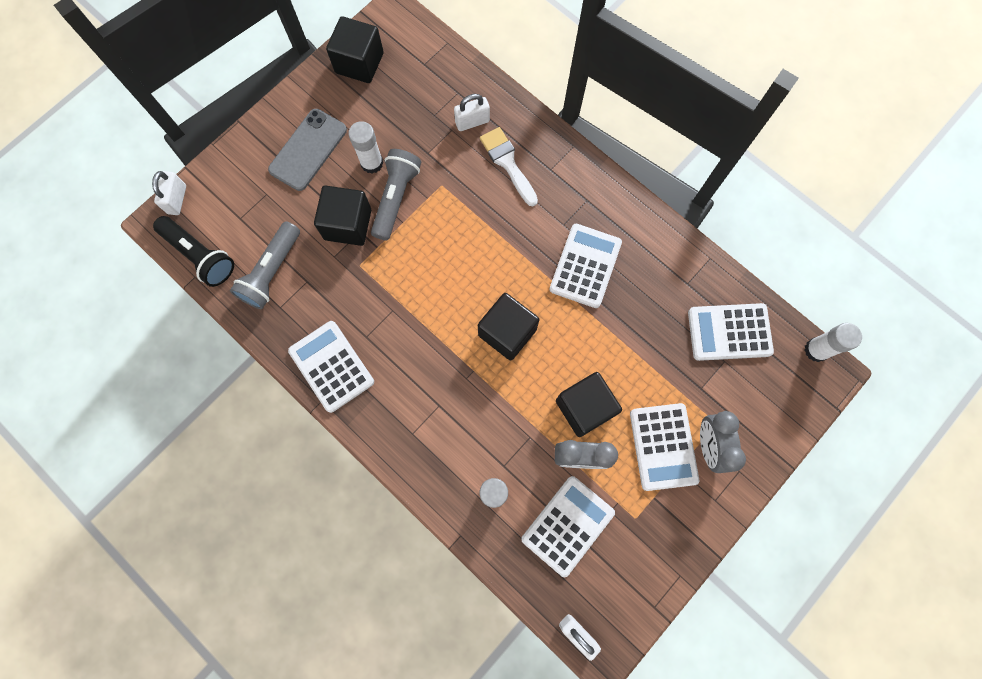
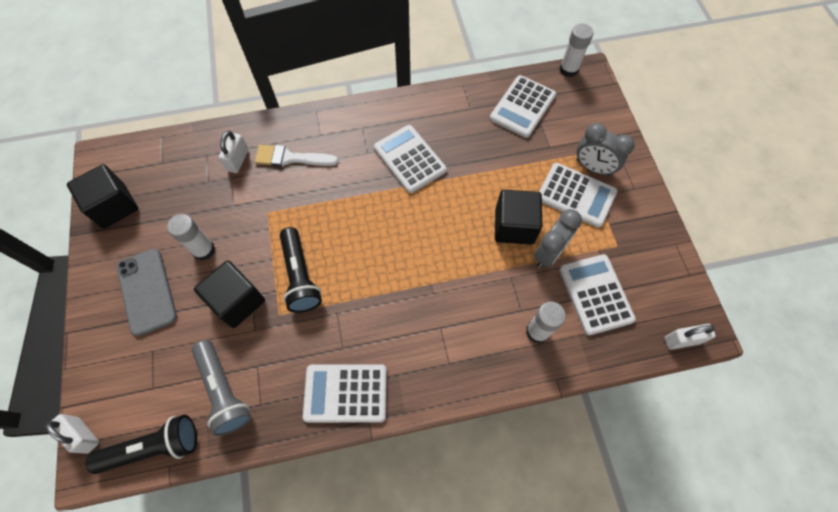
camera: 55 degrees left, 10 degrees down
grey flashlight [371,149,421,240] -> none
black cube [478,293,539,361] -> none
none -> black flashlight [280,227,322,313]

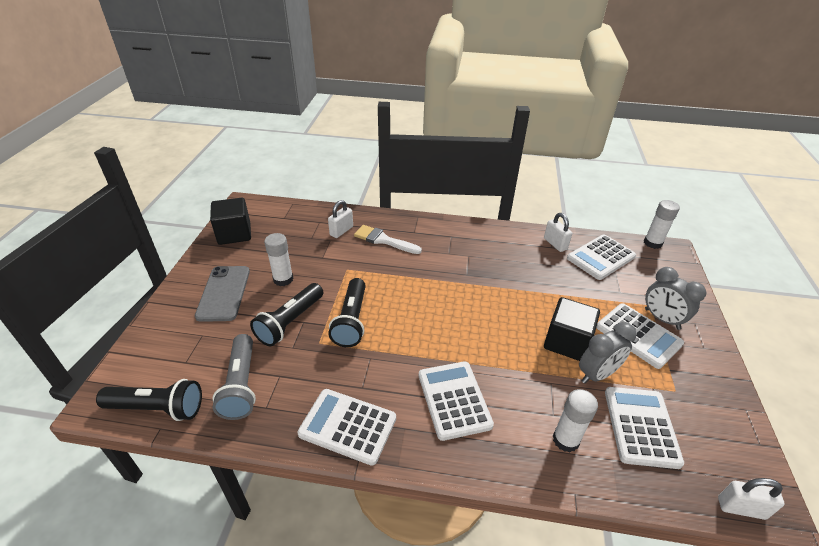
camera: 20 degrees right, 25 degrees down
white padlock [45,414,99,454] -> white padlock moved to [544,213,572,252]
black cube [194,261,265,328] -> black flashlight [250,283,323,346]
white calculator [374,125,447,193] -> white calculator moved to [419,361,494,441]

